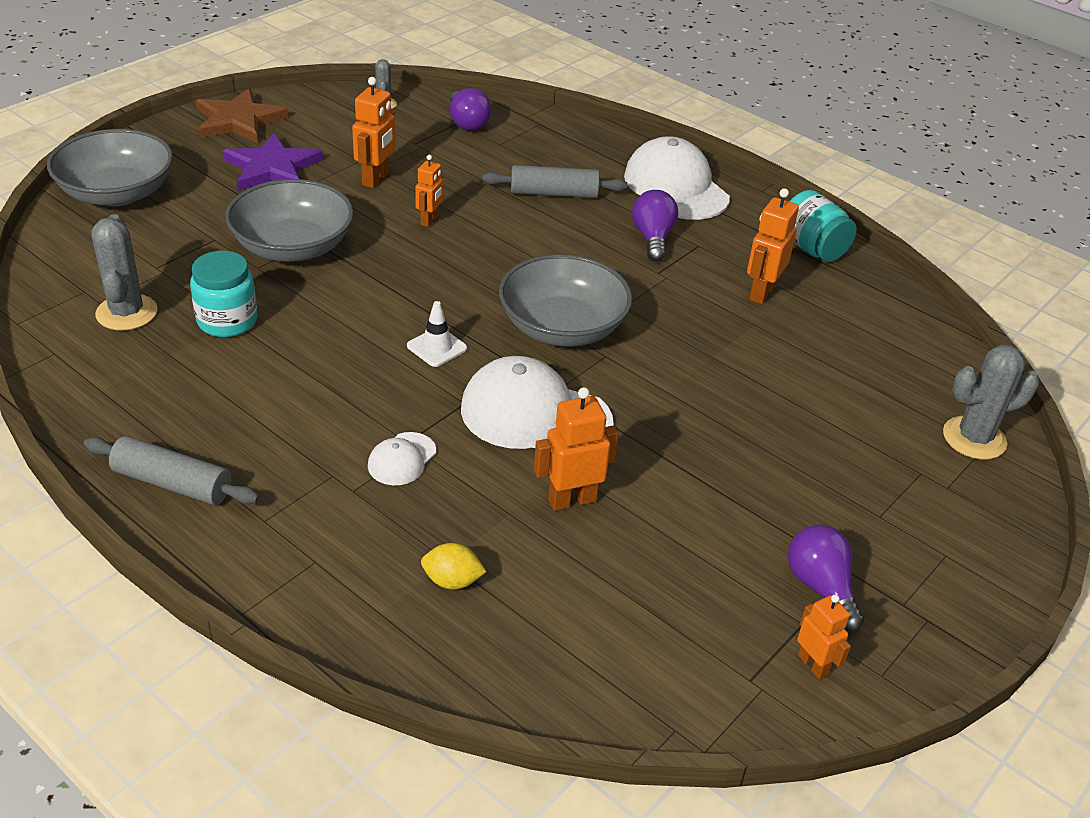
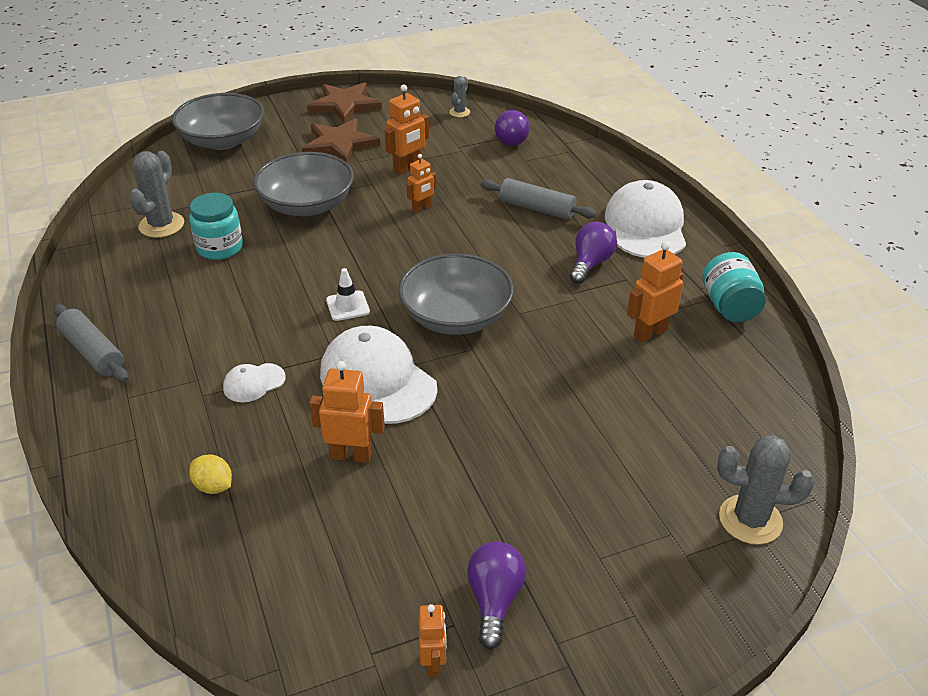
camera: 30 degrees right, 0 degrees up
purple star [222,133,323,191] -> brown star [302,118,381,163]

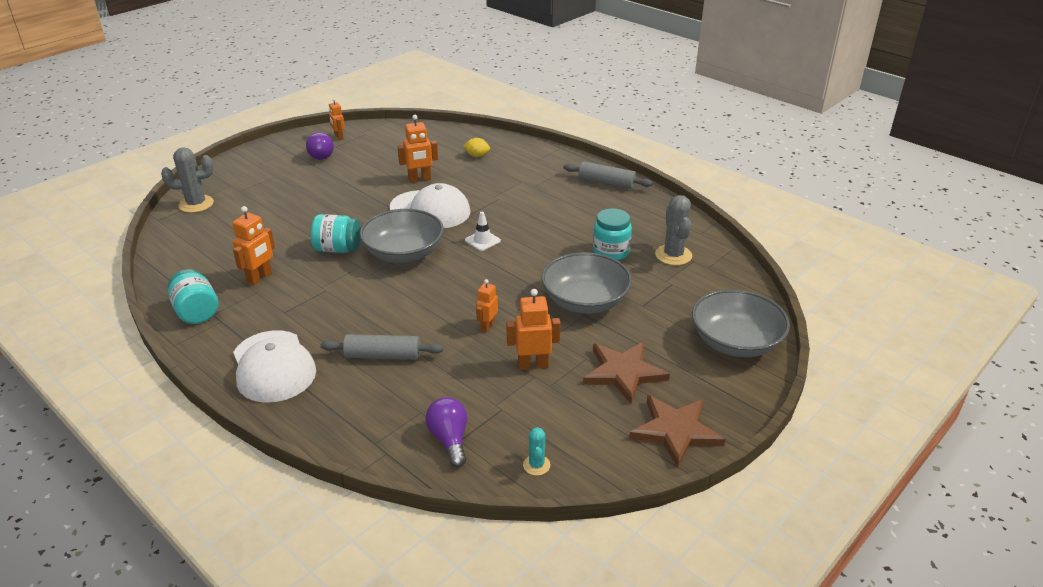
camera: 155 degrees right, 5 degrees down
white cap [223,363,286,402] -> none
orange robot [385,85,429,174] -> orange robot turned 60 degrees clockwise [506,289,561,370]
grey cactus [449,76,470,117] -> turquoise cactus [523,427,551,476]
purple light bulb [570,222,617,284] -> none
none -> turquoise jar [311,214,361,253]

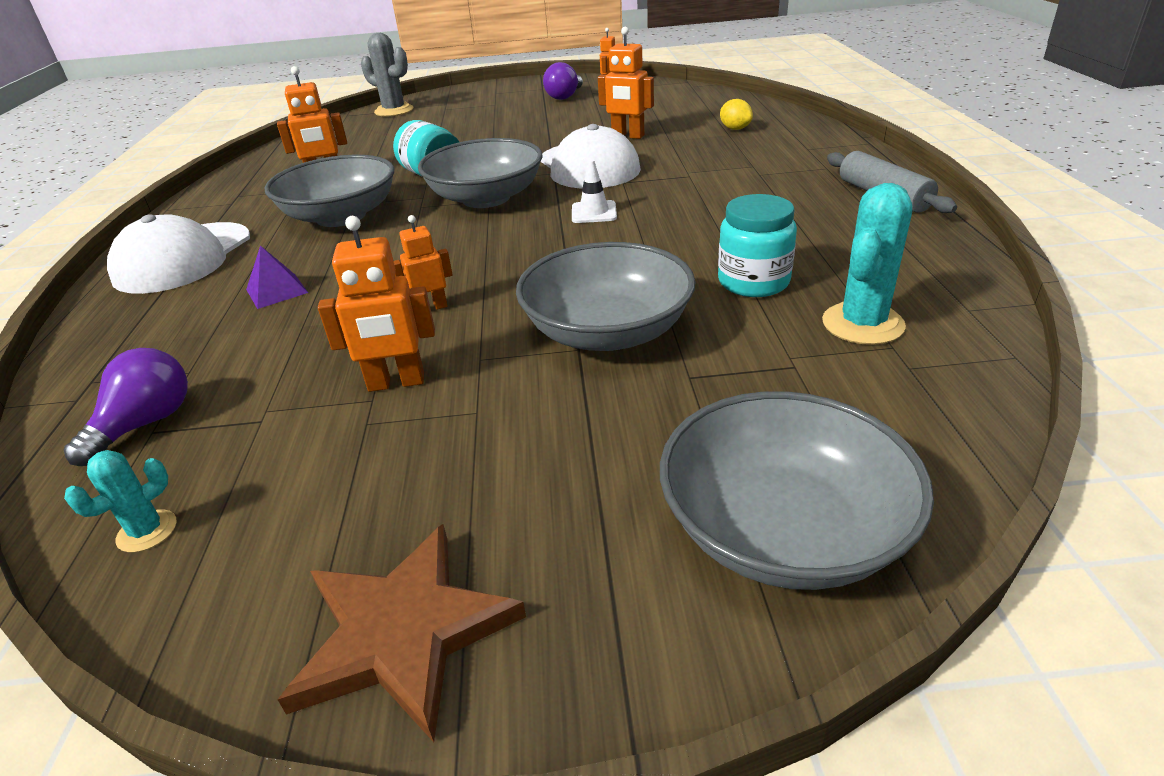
camera: 45 degrees right, 0 degrees up
turquoise jar [168,269,218,324] -> none
grey rolling pin [321,334,443,360] -> purple pyramid [246,245,308,309]
orange robot [506,289,561,370] -> orange robot turned 135 degrees clockwise [318,216,435,392]
brown star [583,342,670,404] -> none
grey cactus [655,195,692,265] -> turquoise cactus [822,183,912,345]
none -> grey bowl [265,155,394,227]

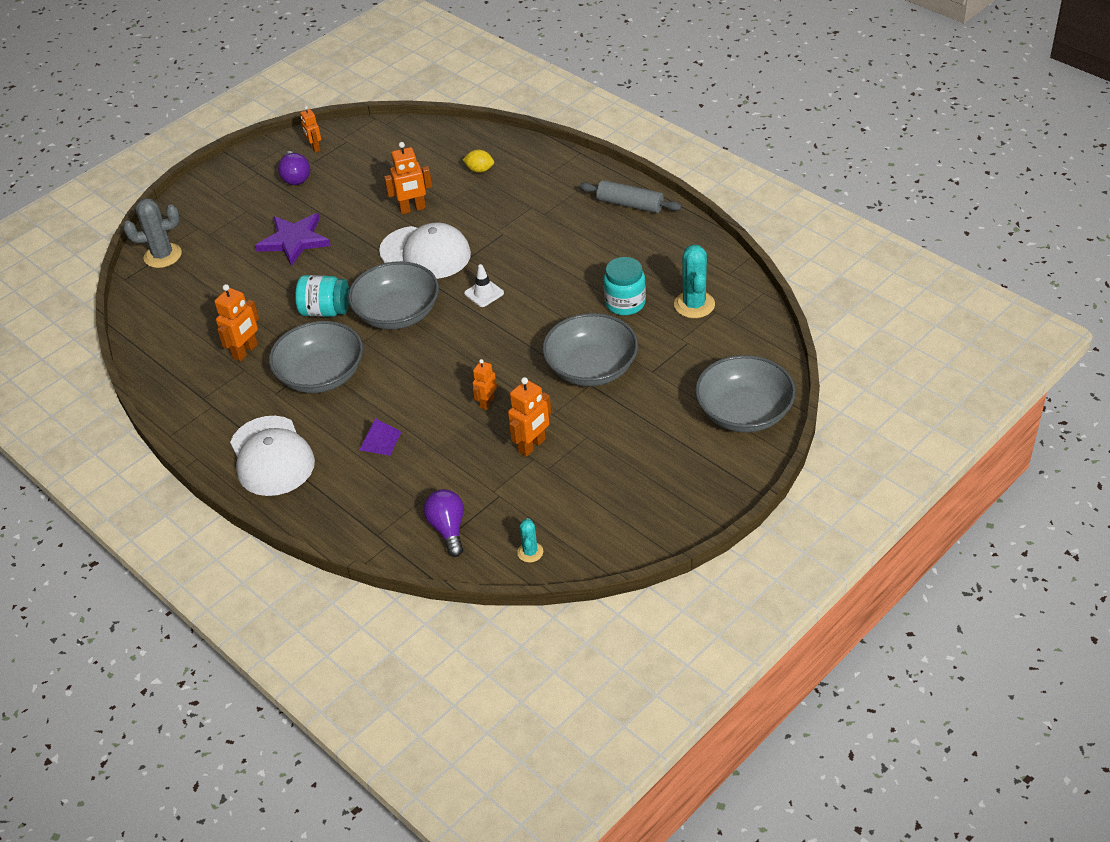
camera: 40 degrees left, 10 degrees up
brown star [278,524,526,742] -> none
none -> purple star [255,213,331,266]

